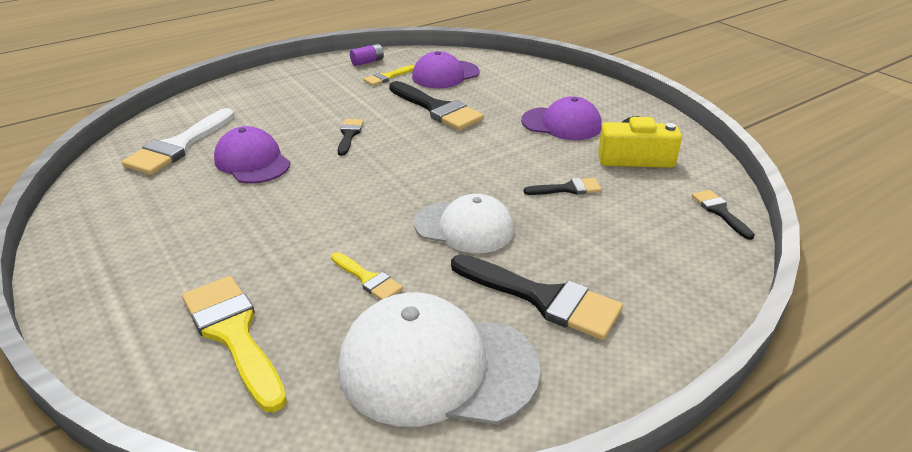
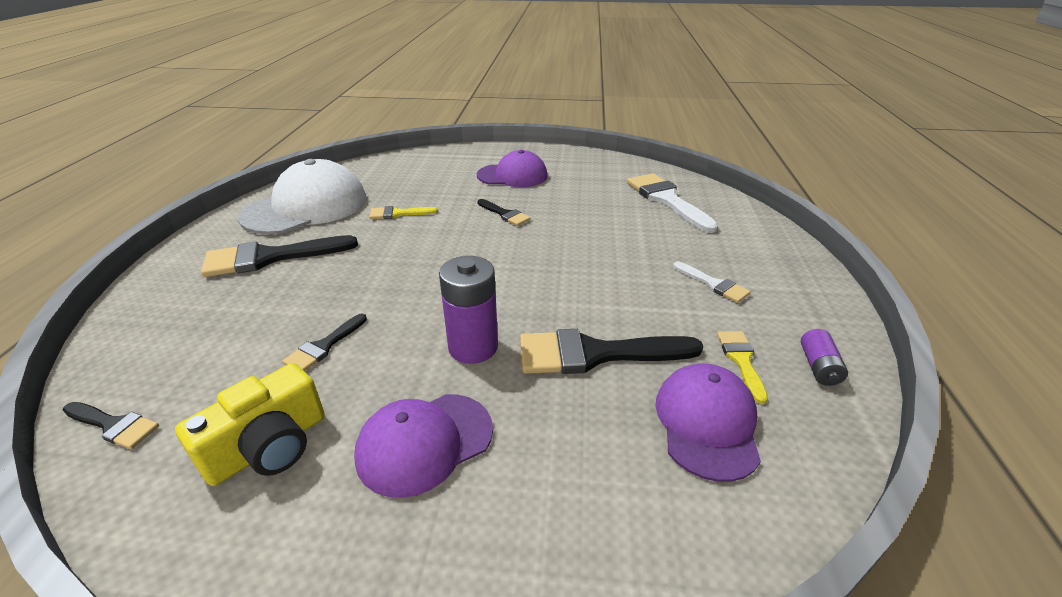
camera: 130 degrees right, 0 degrees up
yellow brush [182,276,287,412] -> none
purple cap [214,126,291,183] -> purple cap moved to [477,150,548,187]
black brush [338,119,364,156] -> black brush moved to [477,199,531,226]
white cap [414,194,514,253] -> none
none -> purple battery [439,256,498,364]
none -> white brush [674,262,751,303]

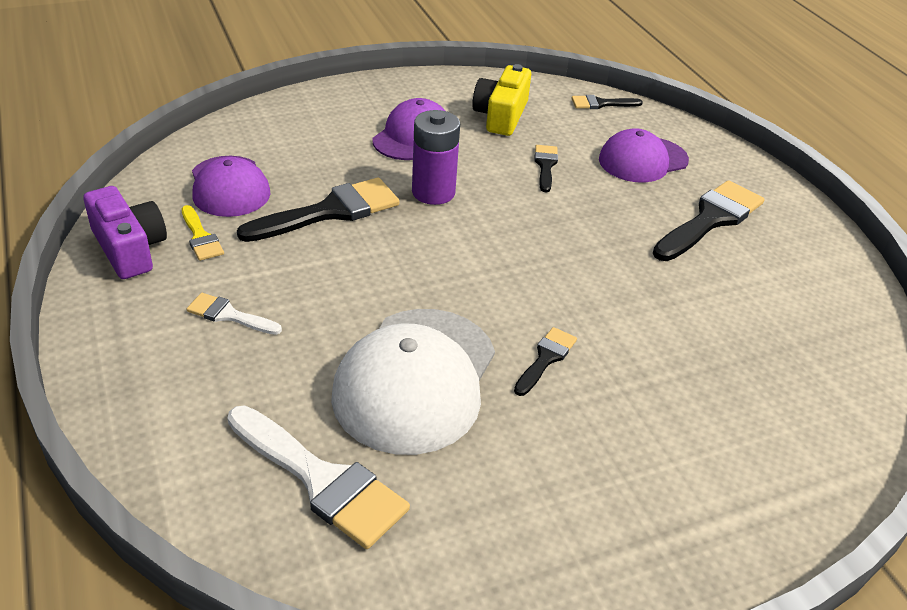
camera: 150 degrees right, 5 degrees up
white cap [238,159,367,234] -> white cap moved to [331,309,495,455]
yellow brush [369,206,438,219] -> none
purple cap [477,150,548,187] -> purple cap moved to [599,128,689,182]
black brush [477,199,531,226] -> black brush turned 105 degrees clockwise [514,327,577,396]
purple battery [801,329,848,386] -> purple camera [84,186,167,279]

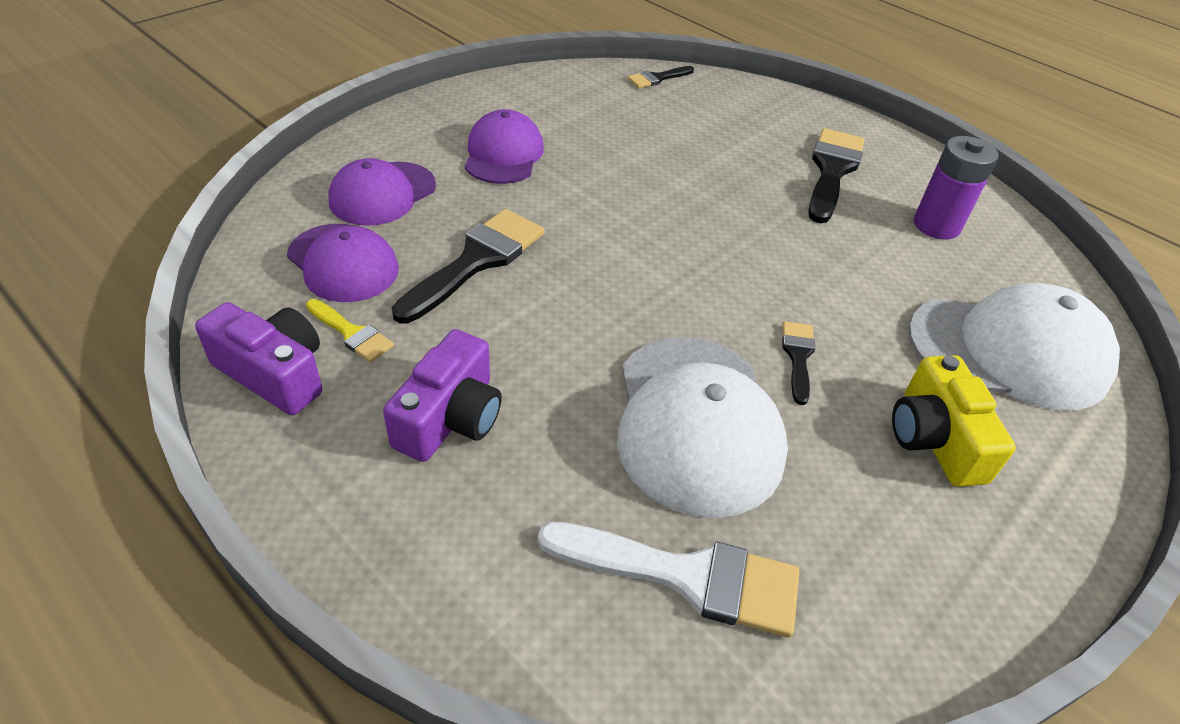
camera: 25 degrees left, 5 degrees up
white brush [187,293,282,335] -> purple camera [383,329,502,462]
purple battery [412,110,460,205] -> purple battery moved to [914,136,999,240]
yellow camera [472,64,531,136] -> yellow camera moved to [892,355,1016,487]
black brush [534,145,558,192] -> none
purple cap [599,128,689,182] -> purple cap moved to [329,158,436,226]
none -> white cap [909,283,1120,410]

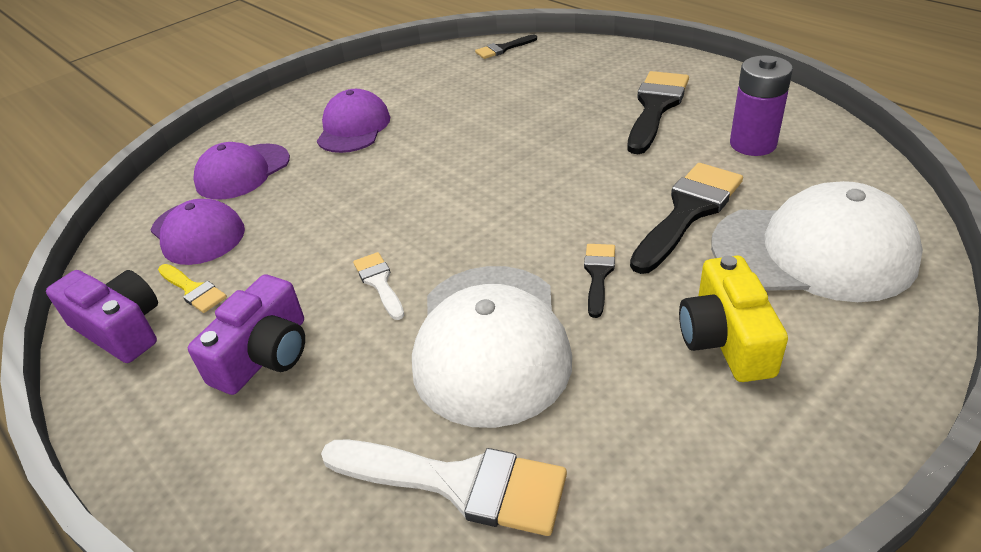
camera: 10 degrees right, 5 degrees down
black brush [392,209,544,323] -> black brush moved to [630,163,743,274]
none -> white brush [353,252,405,320]

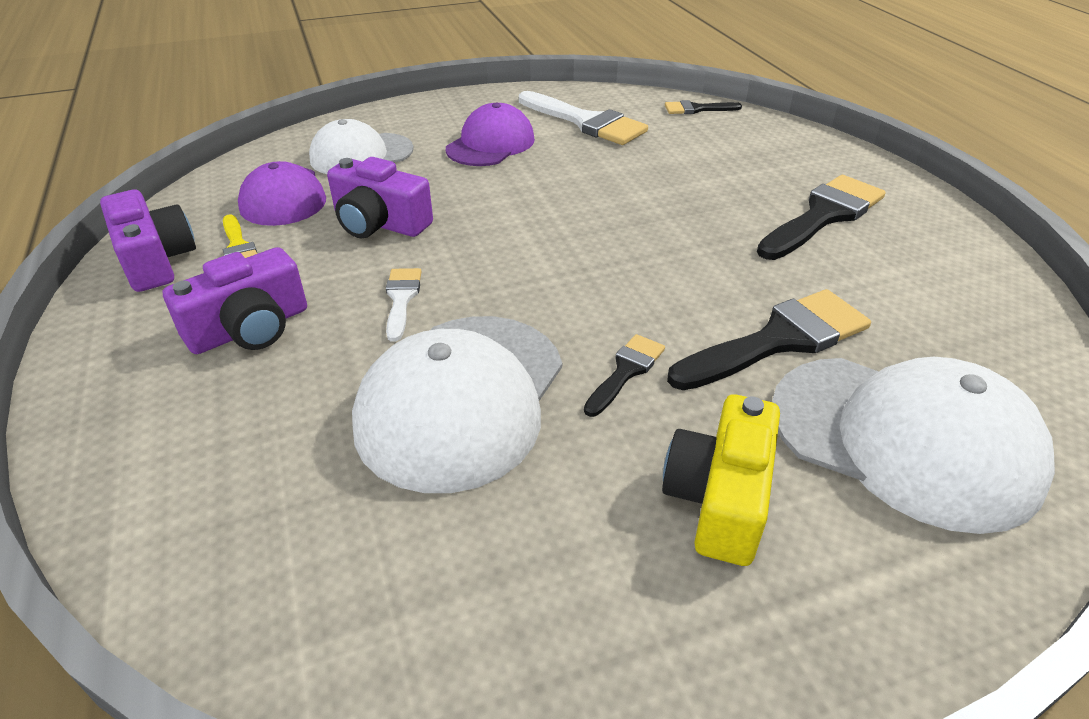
camera: 20 degrees right, 0 degrees up
purple cap [193,142,290,200] -> white cap [309,119,414,174]
white brush [321,440,567,536] -> white brush moved to [519,91,648,145]
purple battery [730,56,793,156] -> none
none -> purple camera [327,157,433,239]

